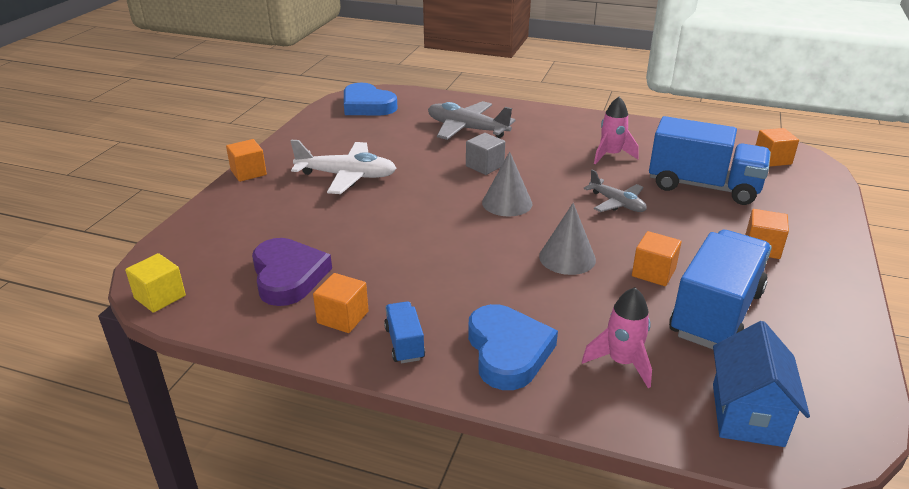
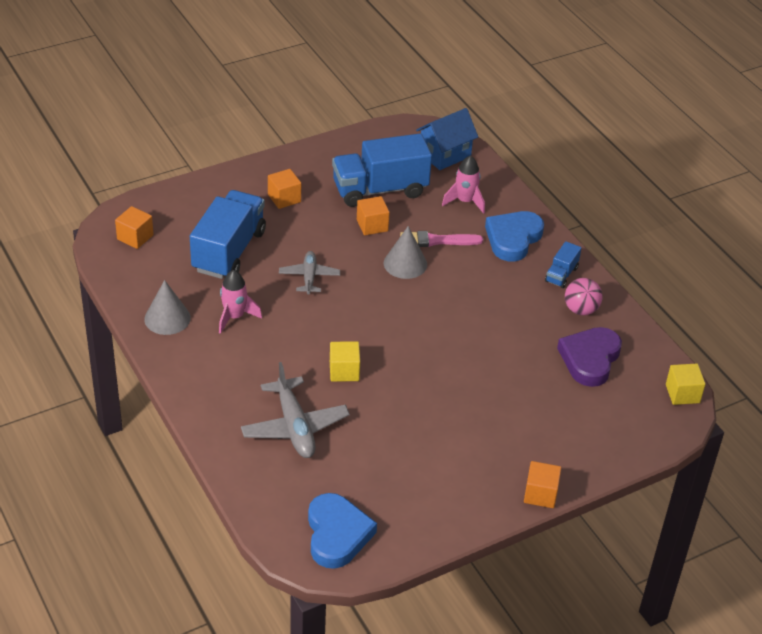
camera: 140 degrees left, 10 degrees up
white plane [291,140,397,194] -> none
orange cube [313,273,369,333] -> pink ball [565,278,603,315]
grey cube [466,133,505,175] -> yellow cube [330,341,360,382]
grey cone [482,151,532,217] -> grey cone moved to [144,280,191,335]
blue truck [649,116,771,205] -> blue truck turned 45 degrees clockwise [190,190,266,279]
none -> pink brush [400,231,483,247]

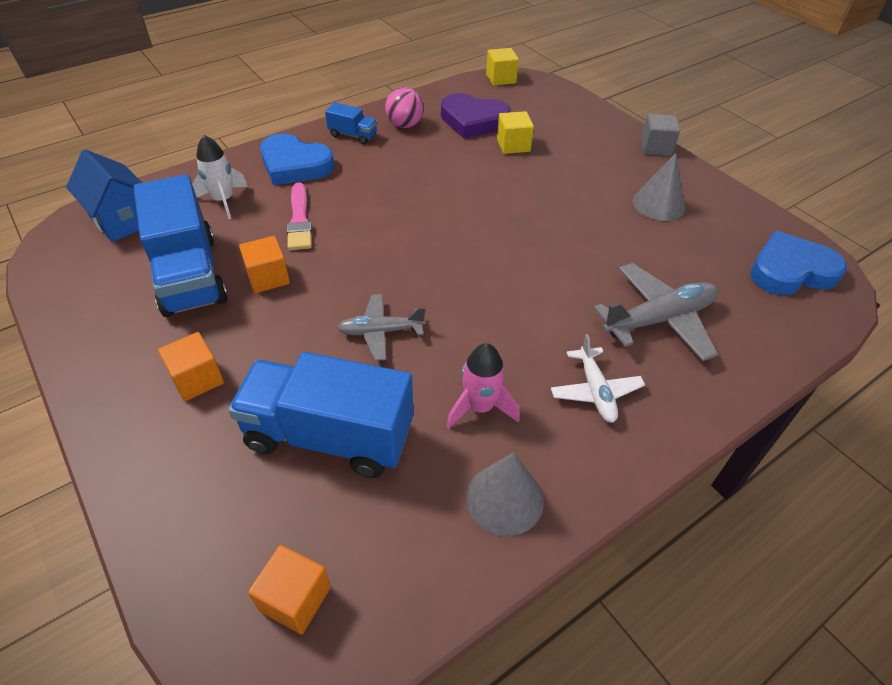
camera: 95 degrees left, 5 degrees up
yellow cube [330,341,360,382] -> yellow cube moved to [497,111,534,154]
grey cone [384,226,427,279] -> grey cone moved to [633,153,685,221]
pink rocket [442,156,485,214] -> white rocket [192,135,248,219]
orange cube [524,461,561,508] -> grey cube [641,114,680,156]
none -> white plane [551,334,645,423]

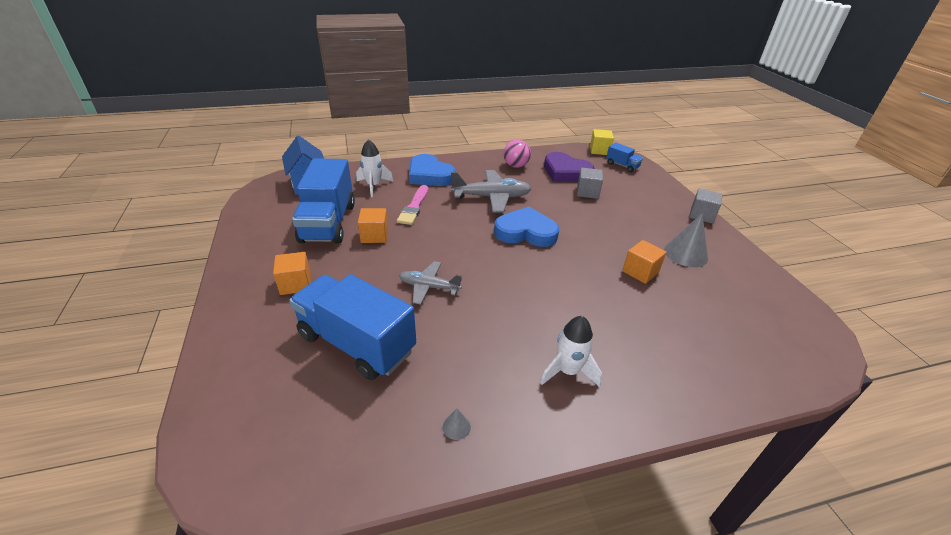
camera: 20 degrees right, 10 degrees down
orange cube [248,545,331,634] -> orange cube moved to [622,240,666,284]
blue truck [325,102,377,145] -> blue truck moved to [606,143,643,172]
pink rocket [446,343,520,429] -> none
grey cone [466,452,544,536] -> grey cone [443,408,471,440], size x0.45
yellow cube [497,111,534,154] -> grey cube [577,168,603,199]
white plane [551,334,645,423] -> white rocket [540,316,602,387]
grey plane [593,263,719,361] -> grey plane moved to [451,170,532,213]
blue heart [750,231,847,295] -> blue heart moved to [494,207,559,247]

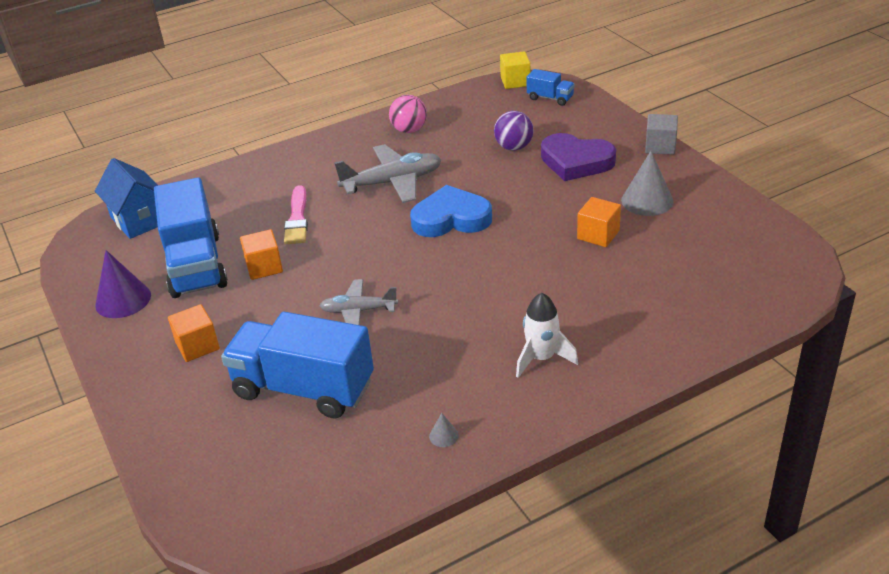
camera: 10 degrees left, 0 degrees up
white rocket [356,139,394,197] -> none
blue heart [409,154,456,186] -> none
purple heart [544,152,594,182] -> purple heart moved to [541,133,616,181]
grey cube [577,168,603,199] -> purple ball [494,111,534,151]
none -> purple cone [95,250,151,318]

